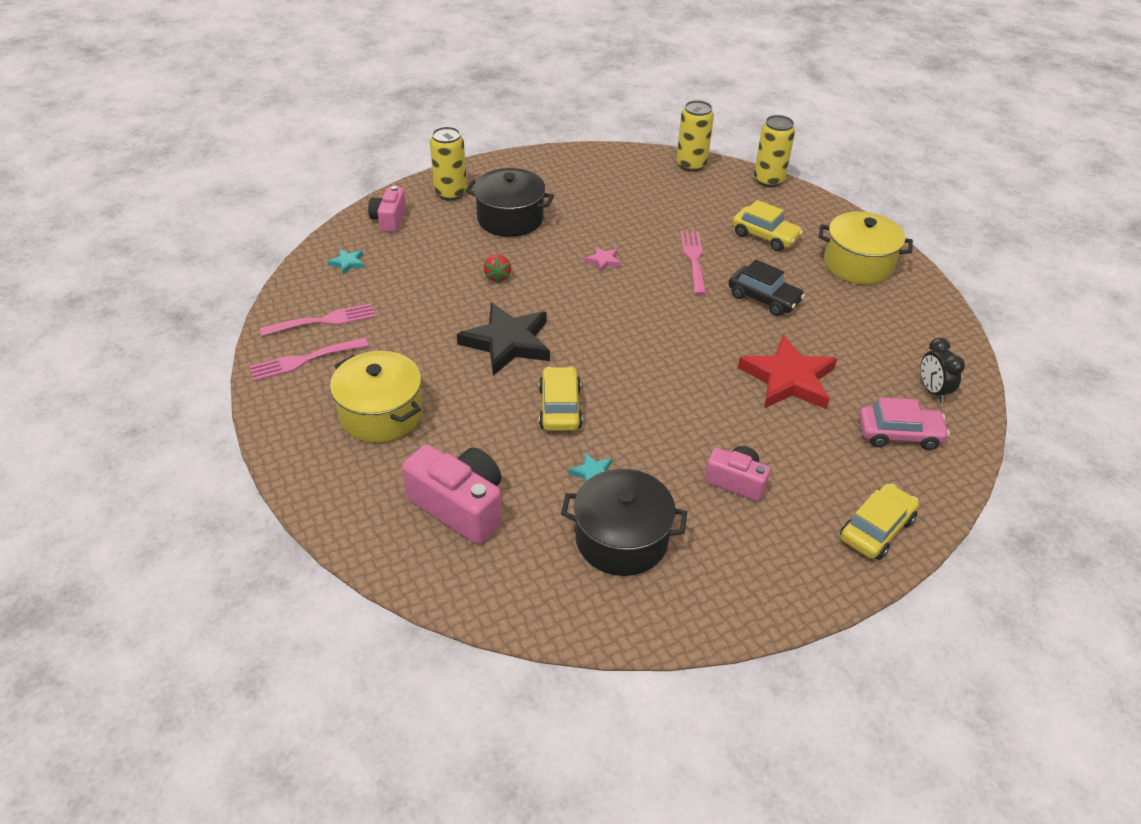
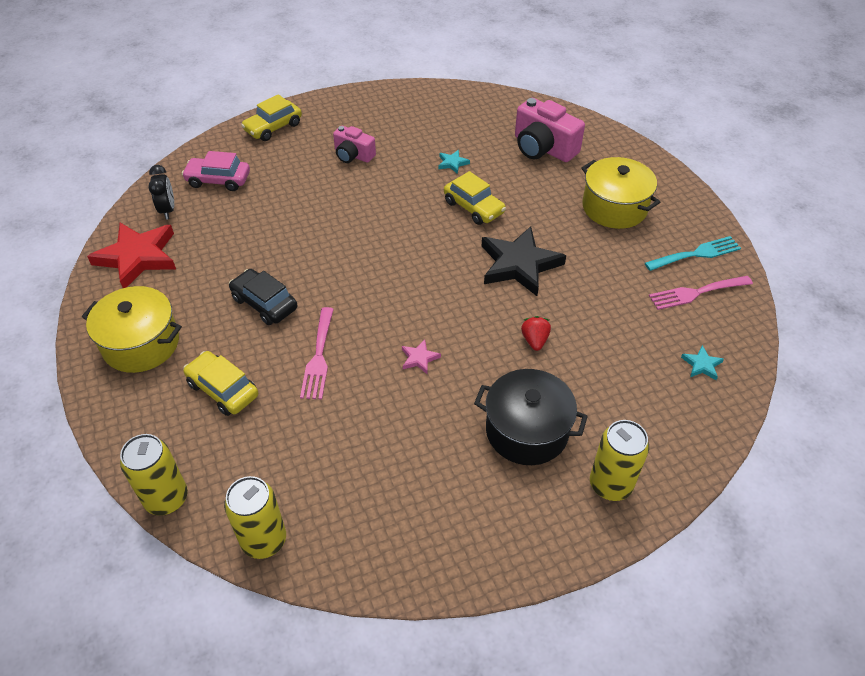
camera: 175 degrees left, 5 degrees up
pink fork [249,338,369,381] -> turquoise fork [645,236,741,271]
pink camera [368,186,406,232] -> none
yellow car [539,366,583,431] -> yellow car turned 45 degrees counterclockwise [444,171,506,225]
black pot [561,469,687,576] -> none
red star [738,335,837,409] -> red star moved to [87,223,176,288]

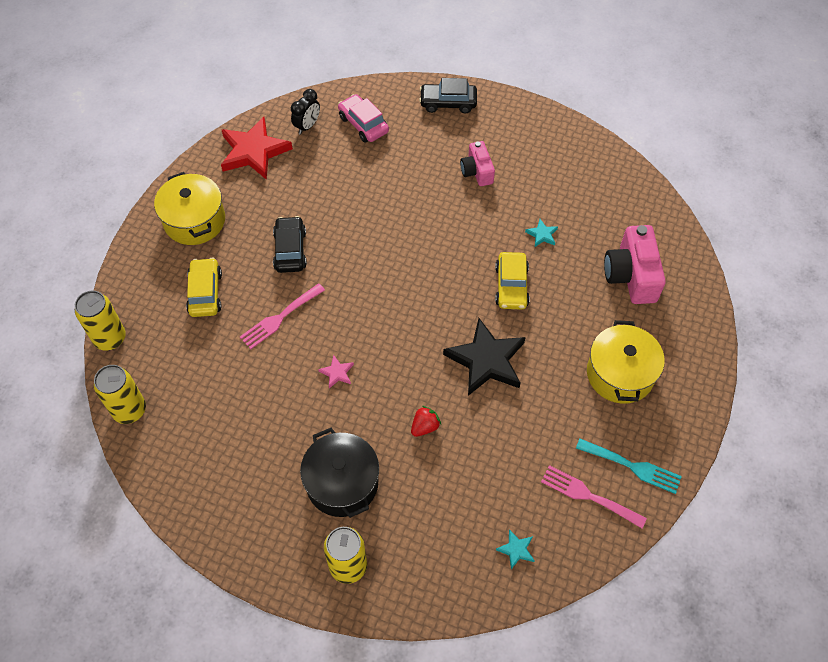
camera: 45 degrees right, 10 degrees up
yellow car [241,94,302,141] -> black car [419,78,477,113]

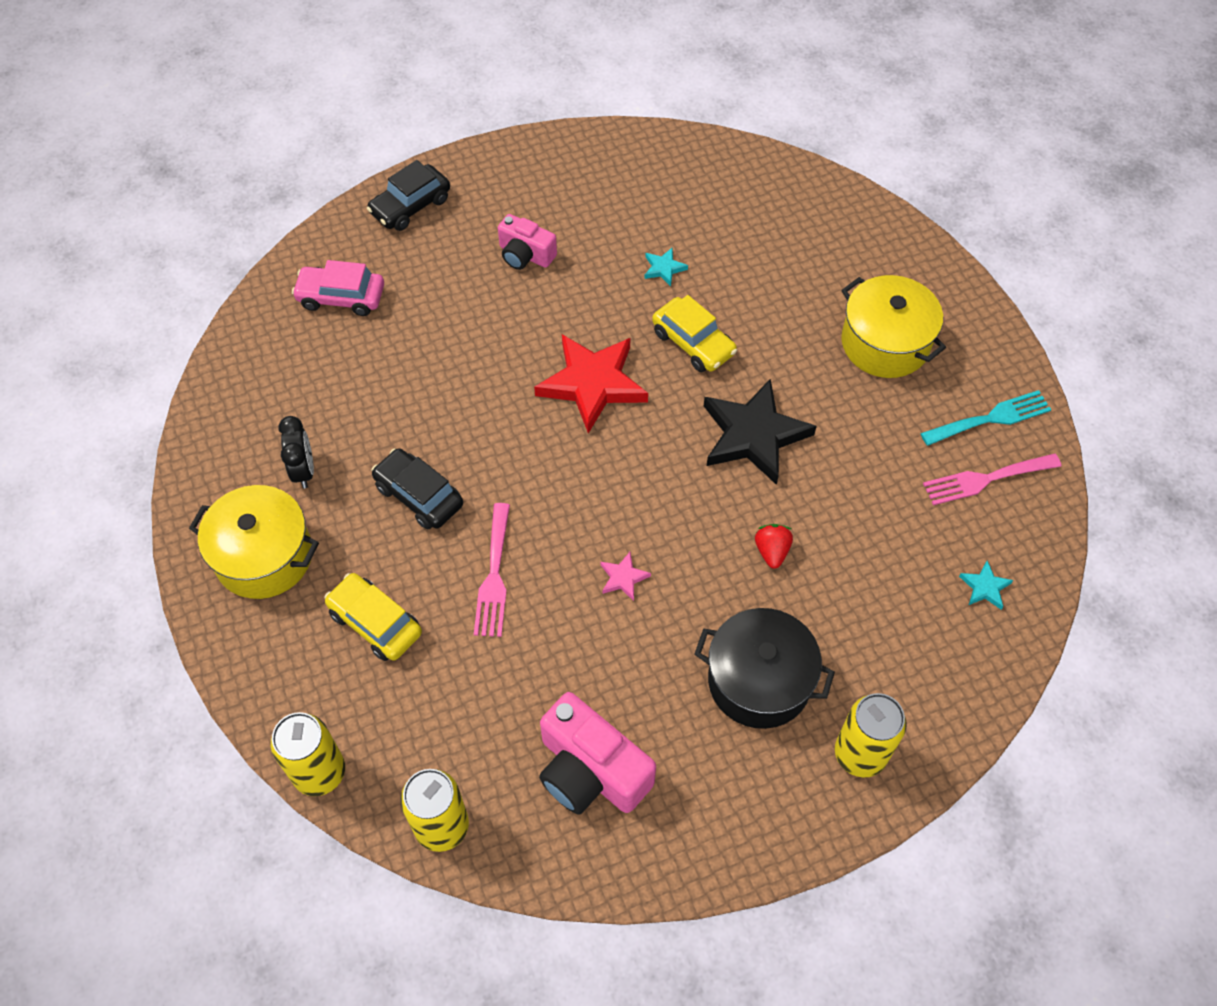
camera: 45 degrees left, 0 degrees up
red star [221,117,293,180] -> red star moved to [534,334,648,434]
black clock [291,89,320,135] -> black clock moved to [278,416,314,488]
pink camera [604,225,666,304] -> pink camera moved to [539,692,656,814]

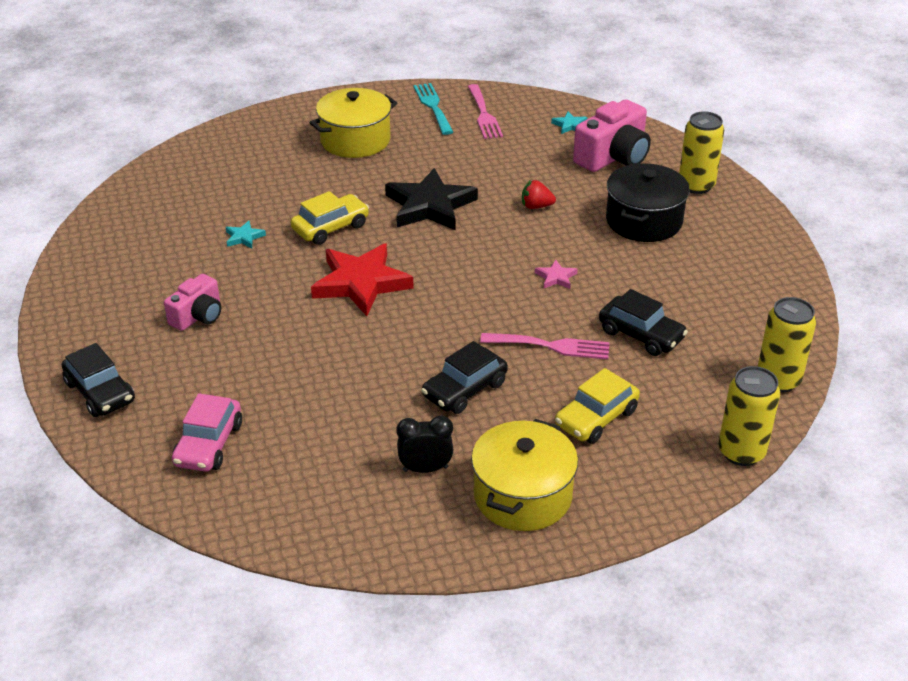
camera: 85 degrees left, 20 degrees down
pink camera [539,692,656,814] -> pink camera moved to [573,99,651,172]
none -> black car [599,289,688,356]

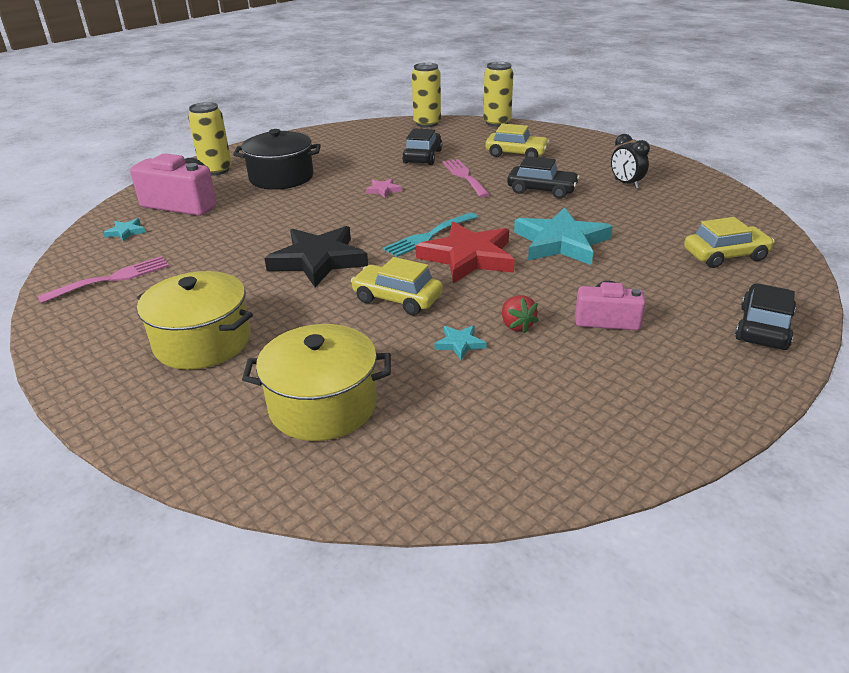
camera: 115 degrees left, 5 degrees down
pink car [172,393,242,472] -> yellow car [684,217,775,268]
turquoise fork [414,83,453,135] -> turquoise fork moved to [383,212,478,257]
yellow pot [471,419,578,531] -> yellow pot moved to [242,324,391,441]
red strawberry [522,180,556,209] -> red strawberry moved to [502,295,539,333]
none -> turquoise star [514,207,613,265]

